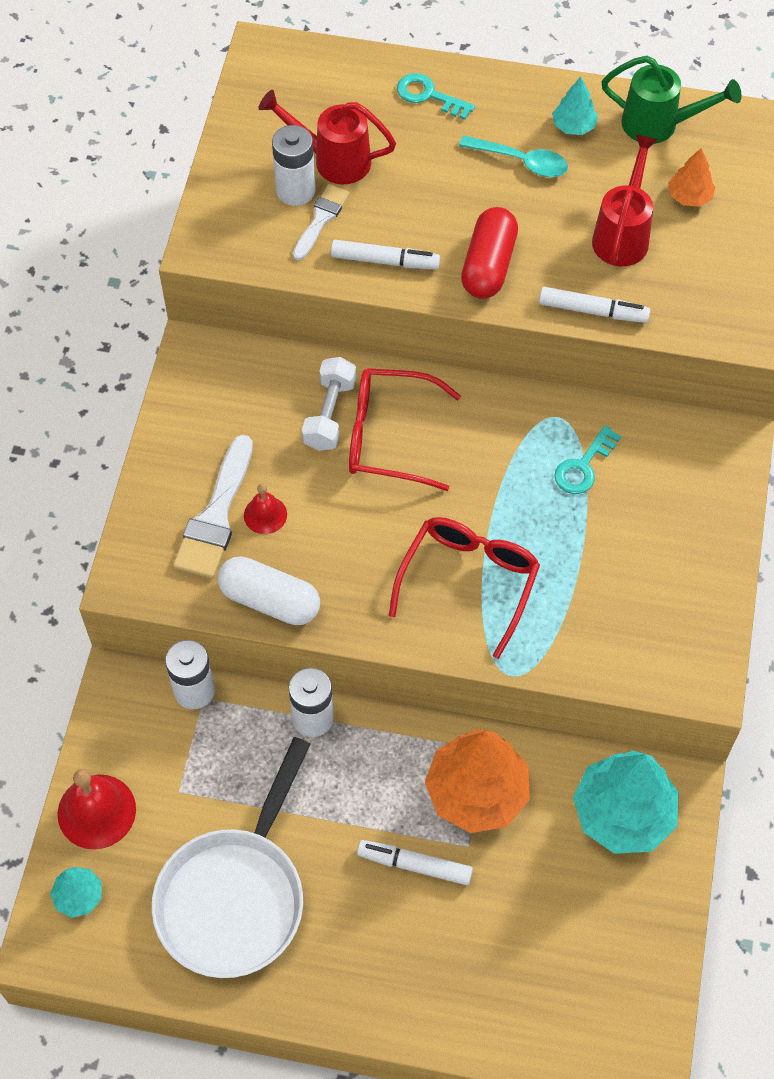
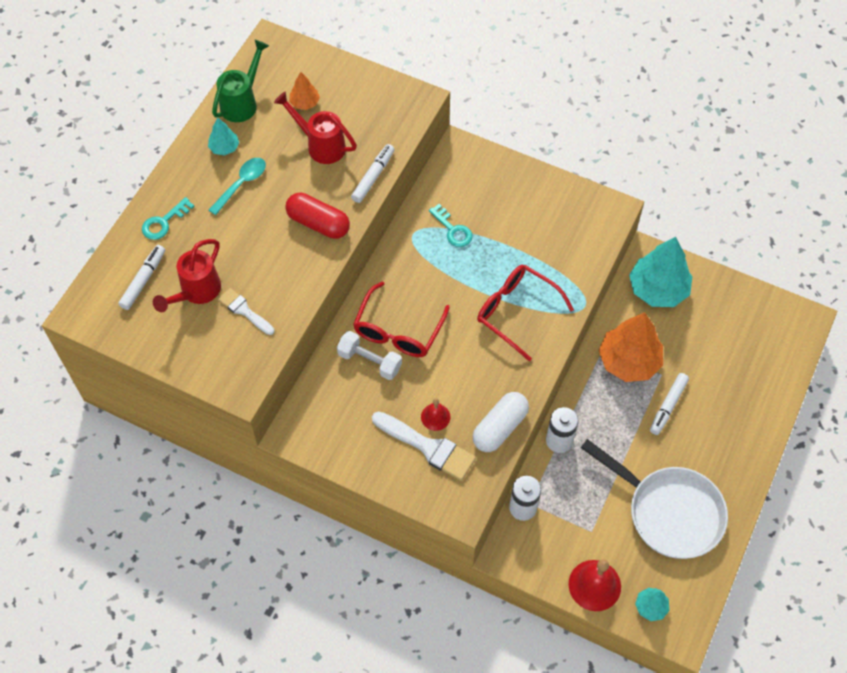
camera: 75 degrees left, 0 degrees up
white battery [272,125,316,206] -> none
white marker [331,240,440,269] -> white marker moved to [118,245,165,310]

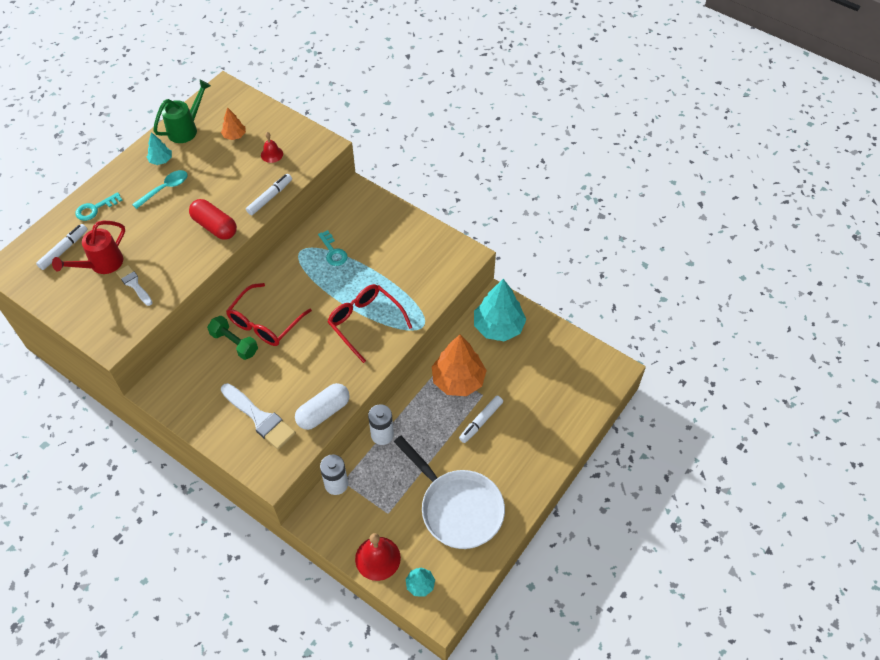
camera: 10 degrees right, 5 degrees down
red watering can [274,92,357,164] -> none
white dumbbell [337,331,402,380] -> green dumbbell [207,316,258,360]
red bell [421,398,451,431] -> red bell moved to [261,132,283,163]

